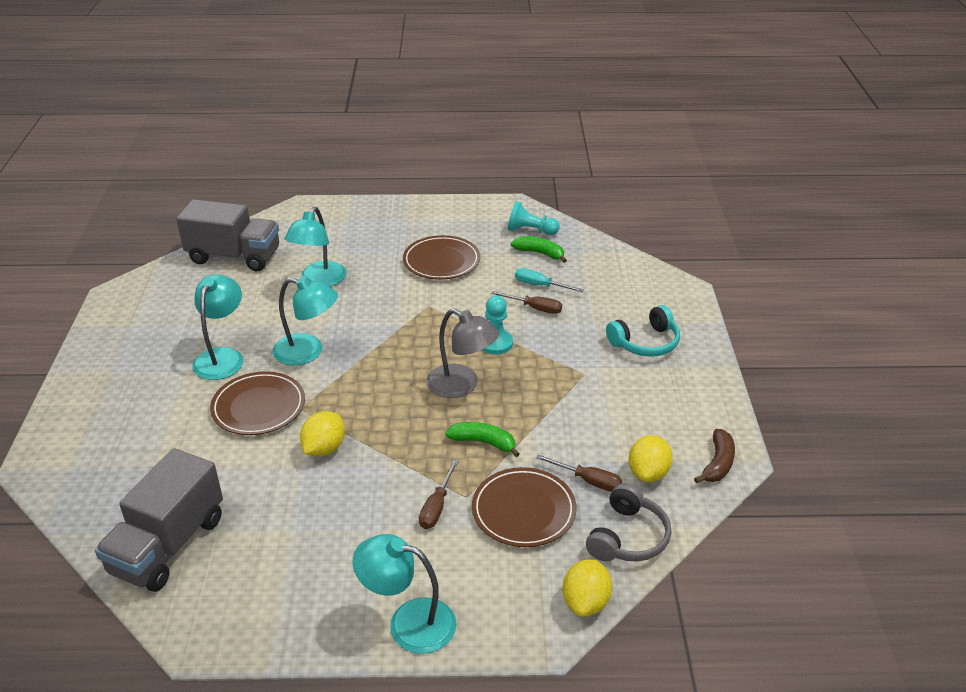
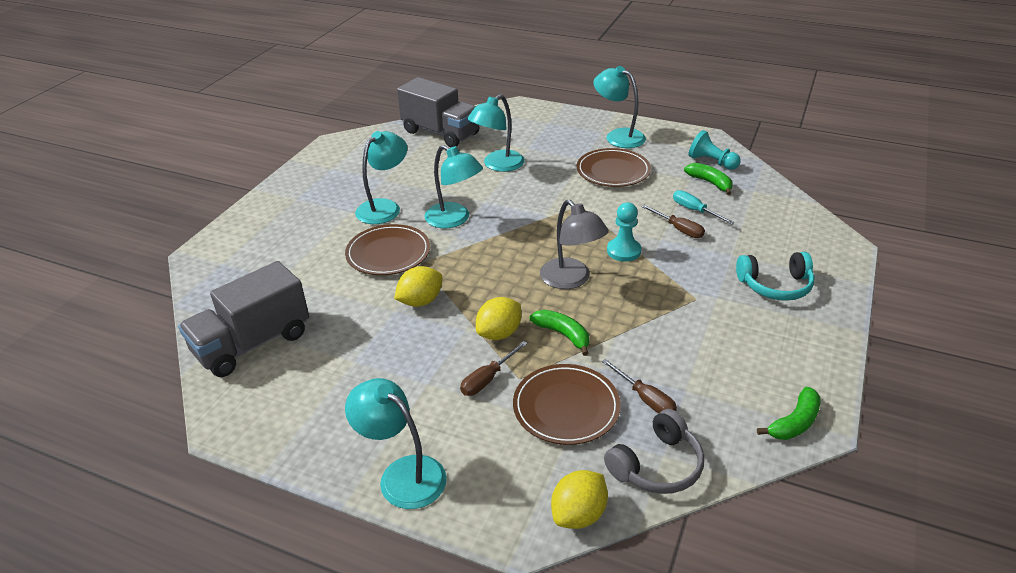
camera: 25 degrees right, 0 degrees up
yellow lemon [628,435,673,482] -> yellow lemon moved to [476,297,521,340]
brown banana [694,429,735,483] -> green banana [757,387,821,440]
none -> turquoise lamp [593,66,646,148]

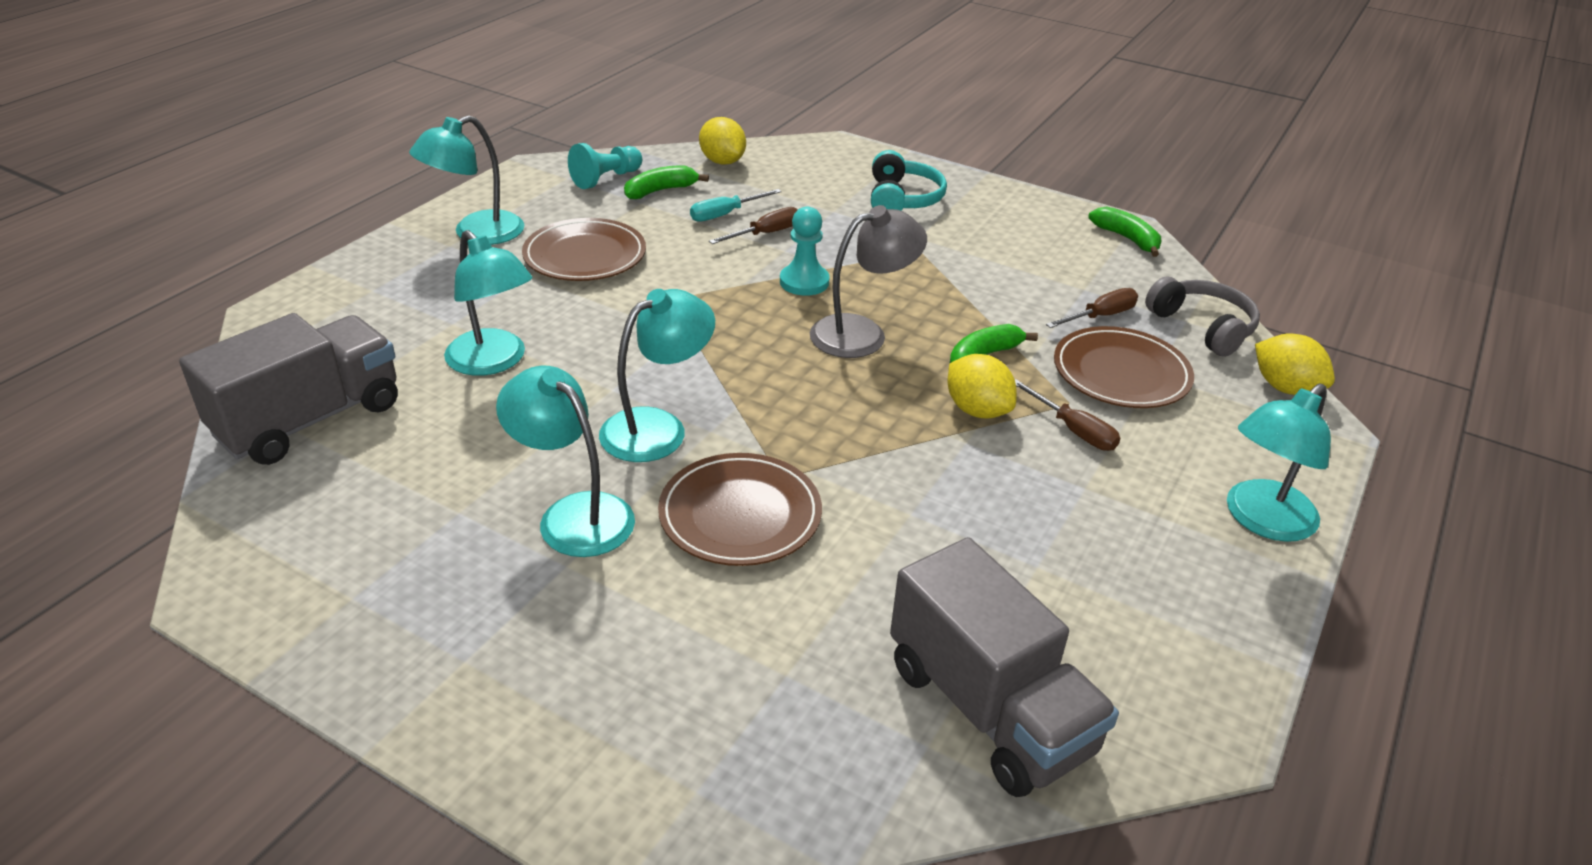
camera: 85 degrees left, 0 degrees up
yellow lemon [394,266,443,307] -> yellow lemon moved to [699,117,746,165]

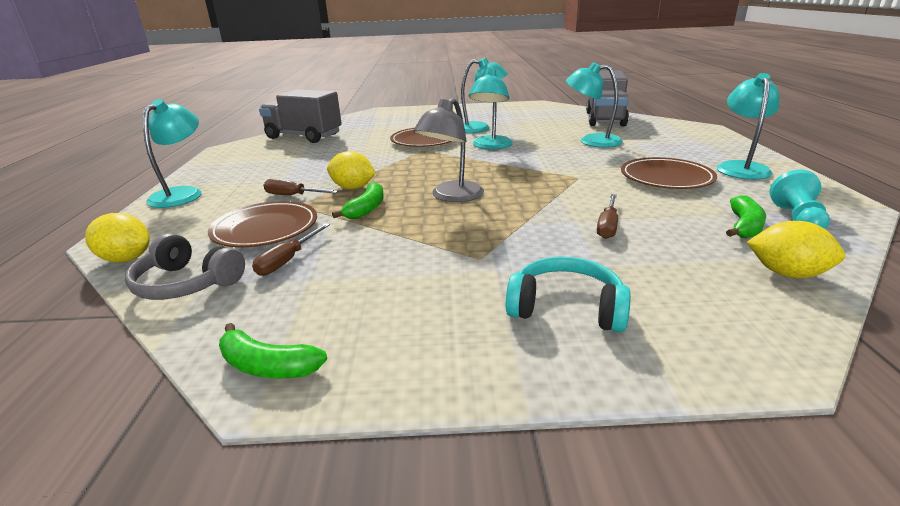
camera: 150 degrees right, 10 degrees down
turquoise screwdriver [690,189,782,222] -> none
turquoise pawn [780,207,830,296] -> none
turquoise headphones [871,150,947,211] -> turquoise headphones turned 135 degrees clockwise [506,257,631,332]

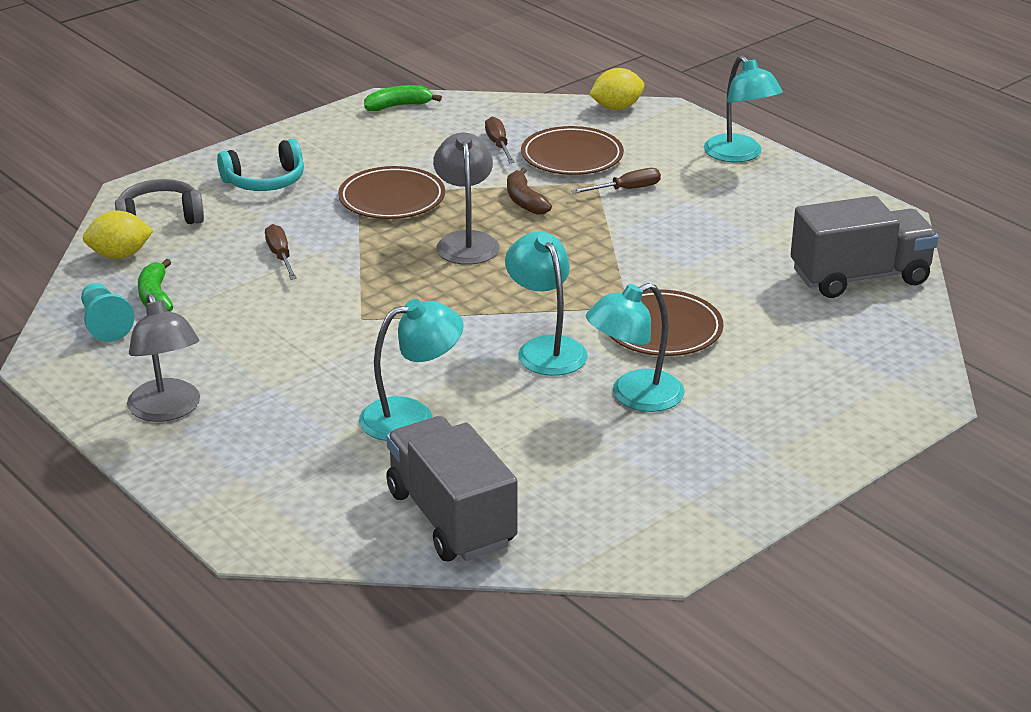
camera: 140 degrees right, 5 degrees up
grey headphones [125,233,245,300] -> grey headphones moved to [115,179,204,224]
yellow lemon [327,151,376,189] -> none
green banana [332,182,384,219] -> brown banana [507,167,552,215]
brown plate [621,157,717,189] -> brown plate moved to [338,166,445,219]
turquoise lamp [717,73,780,180] -> grey lamp [127,293,200,422]

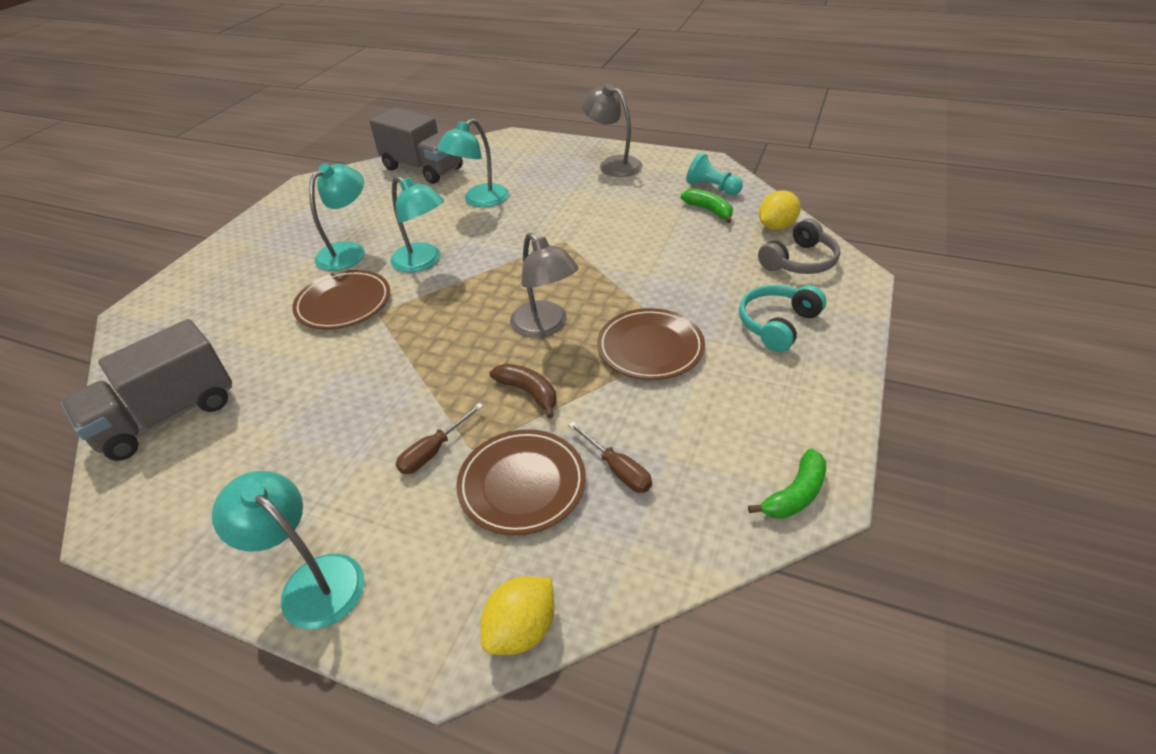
camera: 155 degrees right, 10 degrees up
brown screwdriver [265,224,297,280] -> none

